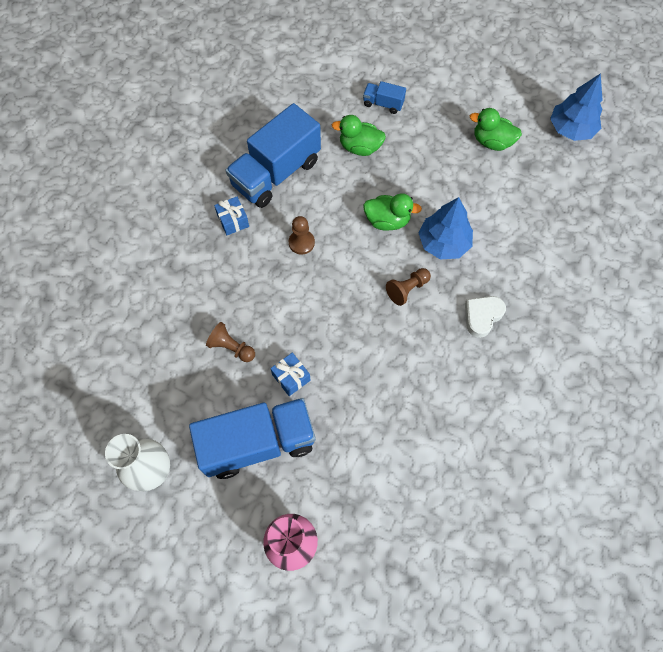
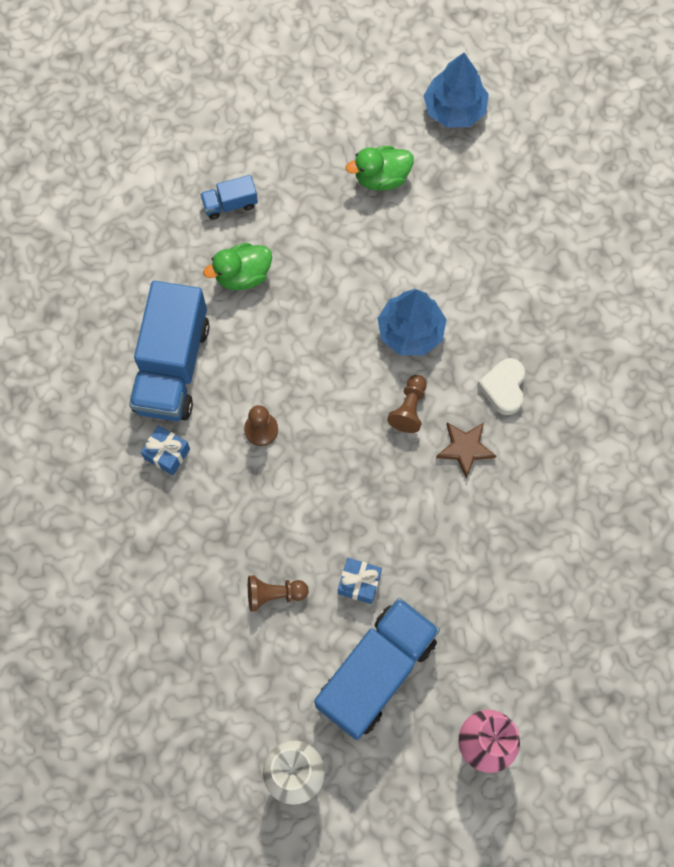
camera: 35 degrees left, 5 degrees up
green duck [363,193,422,231] -> none
none -> brown star [436,422,496,478]

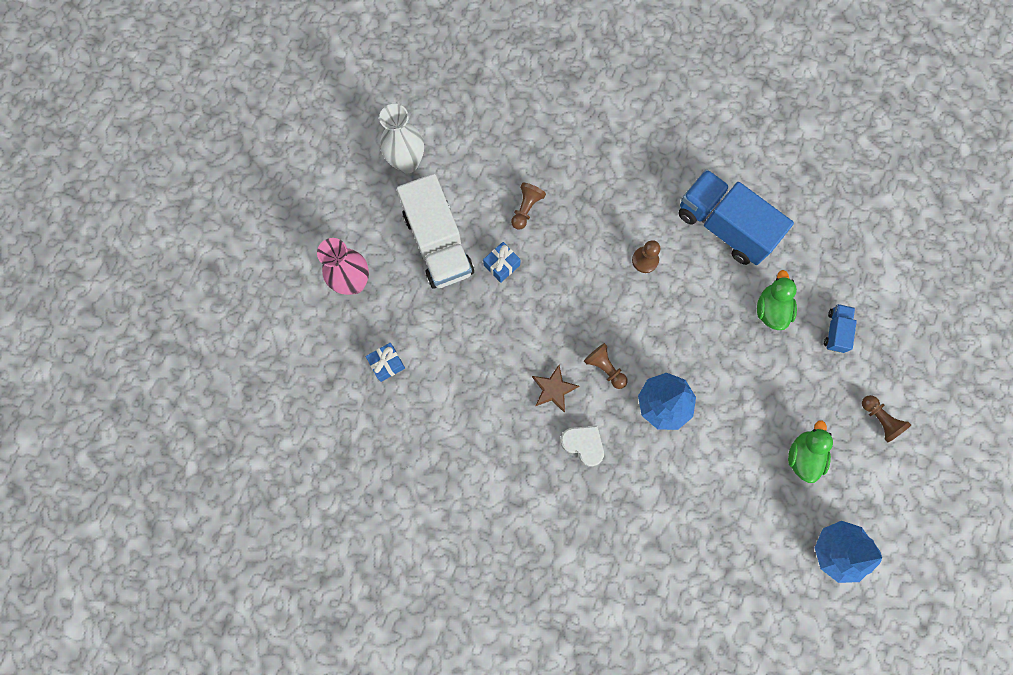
camera: 120 degrees right, 5 degrees up
blue gift [141,425,190,475] -> blue gift moved to [366,343,405,382]
blue truck [314,598,440,740] -> white truck [397,174,474,289]
none -> brown pawn [862,395,911,442]

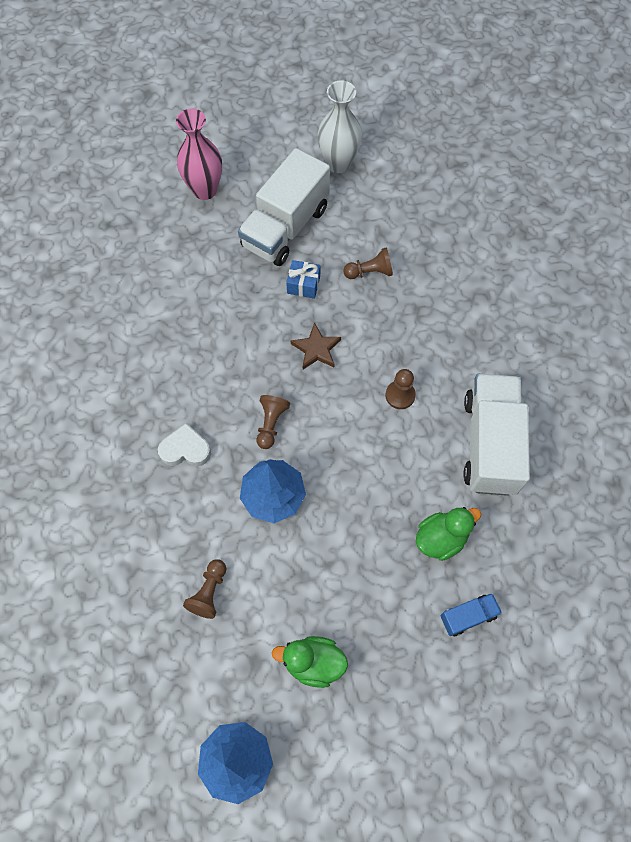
camera: 55 degrees right, 10 degrees down
blue gift [366,343,405,382] -> none
brown star [532,365,579,413] -> brown star moved to [291,323,341,370]
white heart [560,426,604,466] -> white heart turned 90 degrees counterclockwise [158,423,211,466]
blue truck [678,169,794,265] -> white truck [463,374,530,496]
green duck [788,420,833,483] -> green duck turned 150 degrees counterclockwise [272,636,348,688]
brown pawn [862,395,911,442] -> brown pawn moved to [183,559,226,619]

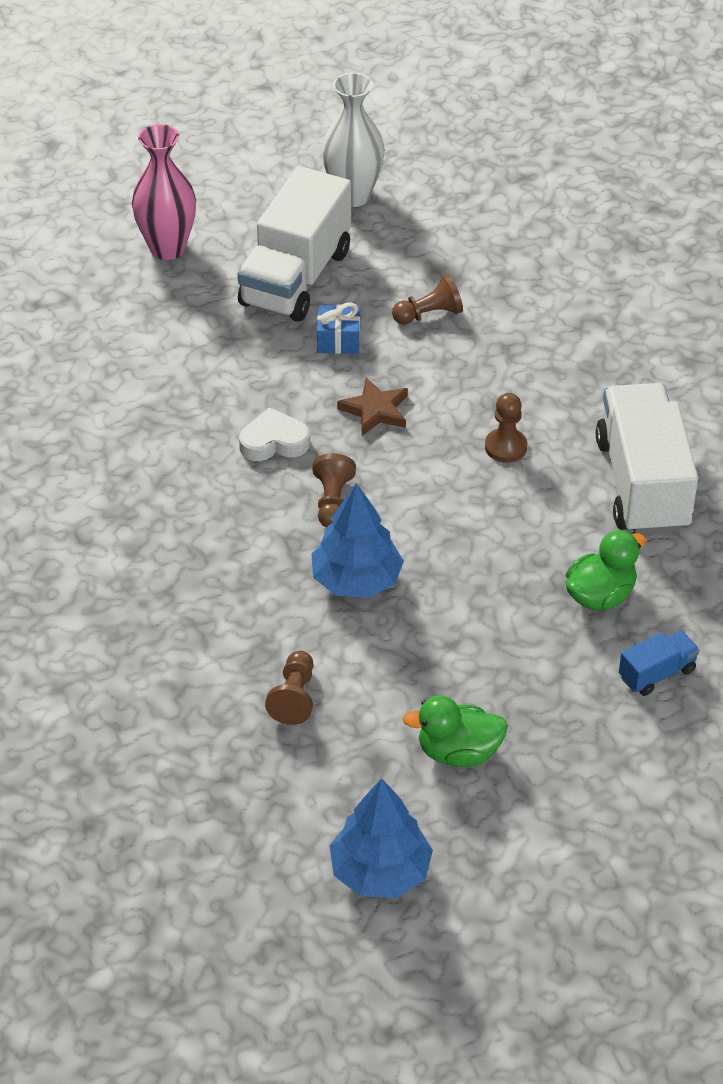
camera: 10 degrees left, 20 degrees down
white heart [158,423,211,466] -> white heart moved to [239,407,310,461]

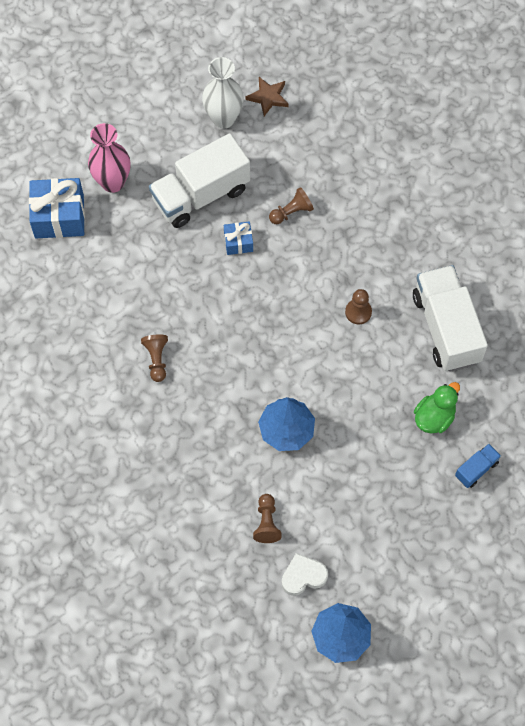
camera: 10 degrees left, 20 degrees up
white truck [238,166,351,322] -> white truck turned 45 degrees clockwise [149,133,250,228]
white heart [239,407,310,461] -> white heart moved to [282,553,328,596]
brown pawn [313,453,356,527] -> brown pawn moved to [141,334,168,382]
brown star [337,378,408,436] -> brown star moved to [246,77,289,116]
green duck [403,695,508,767] -> none
none -> blue gift [29,178,85,238]

